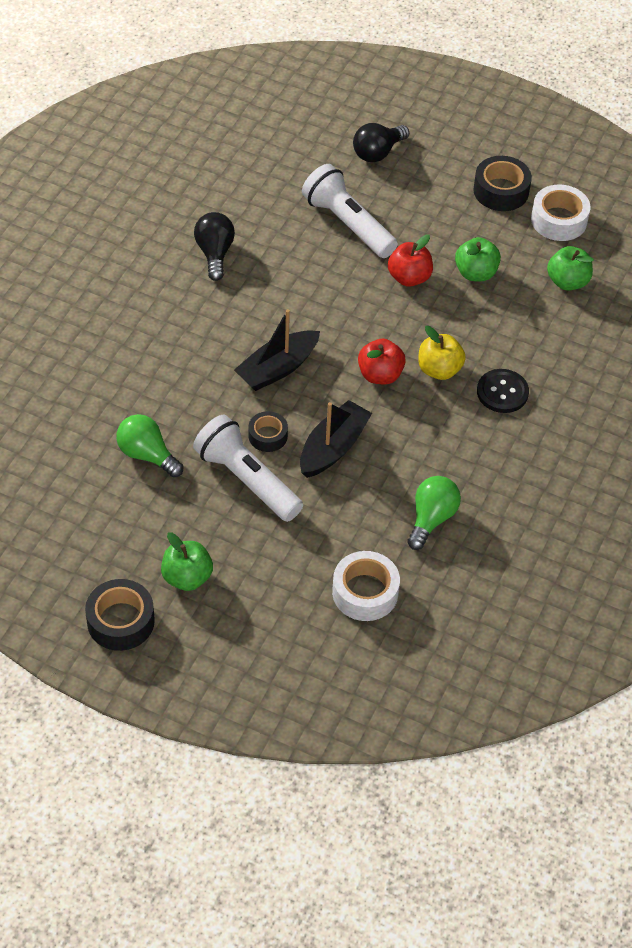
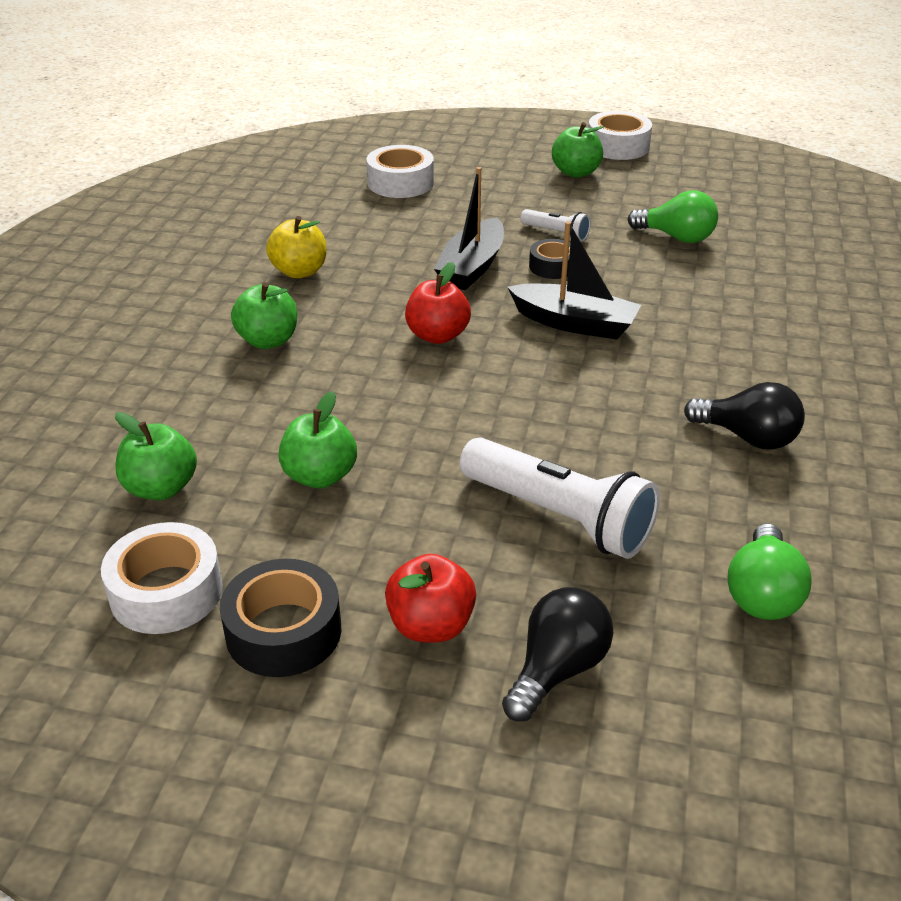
camera: 170 degrees right, 15 degrees down
black tape [85,579,155,651] -> white tape [588,111,652,160]
white flashlight [193,415,303,522] -> white flashlight [520,209,591,242], size x0.50
black light bulb [194,212,235,281] -> black light bulb turned 45 degrees counterclockwise [684,382,805,450]
black boat [234,309,320,391] -> black boat turned 75 degrees clockwise [508,221,641,340]
red apple [388,234,433,287] -> red apple moved to [385,554,476,642]
green light bulb [407,476,461,550] -> green light bulb moved to [728,524,811,620]
yellow apple [418,326,466,380] -> yellow apple moved to [266,216,326,278]
black button [477,369,529,413] -> green apple [231,282,297,349]

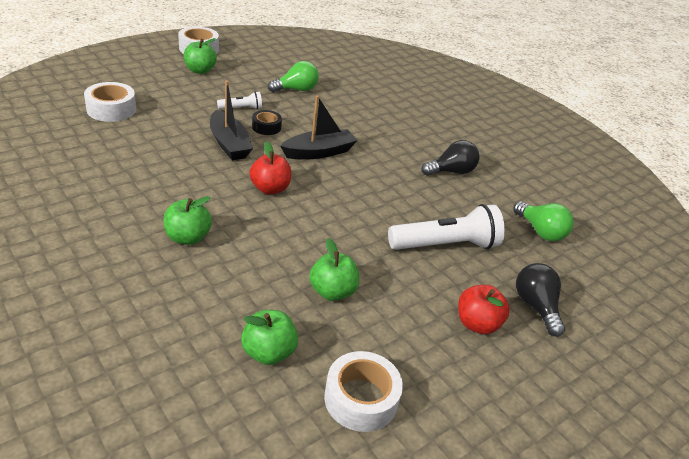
camera: 55 degrees left, 0 degrees up
black tape [220,559,341,677] -> none
yellow apple [266,216,326,278] -> none

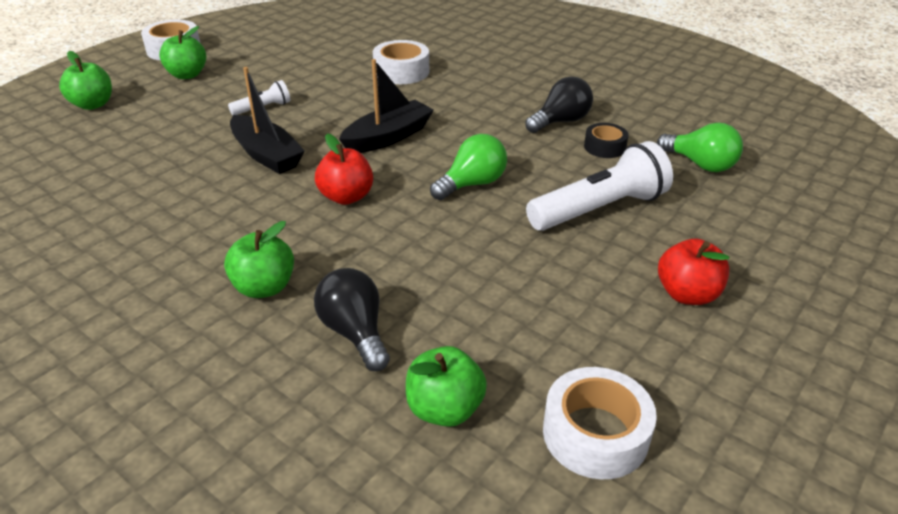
camera: 10 degrees left, 0 degrees up
white tape [84,82,136,122] -> white tape moved to [373,40,429,84]
black tape [252,110,282,135] -> black tape moved to [584,123,629,158]
green light bulb [268,61,319,92] -> green light bulb moved to [430,134,507,200]
green apple [309,238,359,301] -> green apple moved to [59,51,112,110]
black light bulb [516,263,565,337] -> black light bulb moved to [314,268,390,371]

